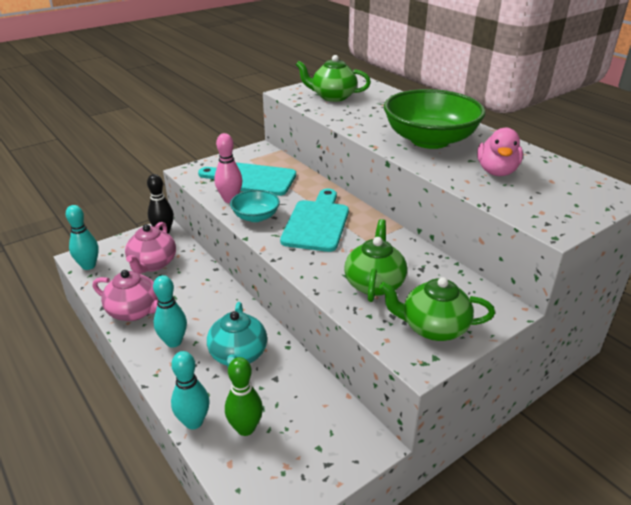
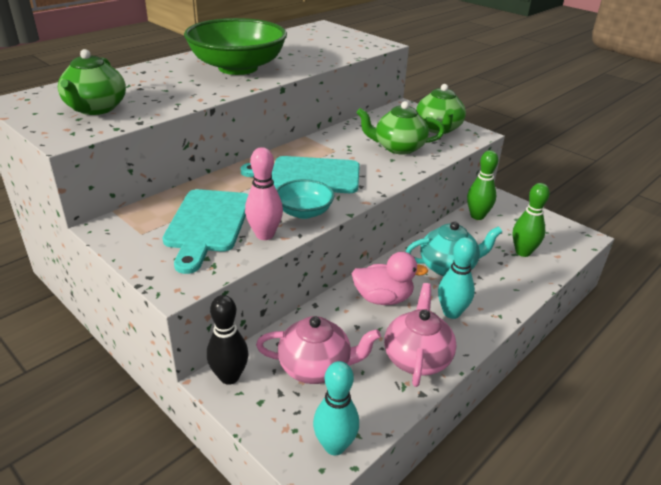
camera: 100 degrees left, 0 degrees up
turquoise bowling pin [171,351,210,429] -> none
pink duck [477,128,523,176] -> pink duck moved to [351,252,428,305]
none -> green bowling pin [467,150,498,220]

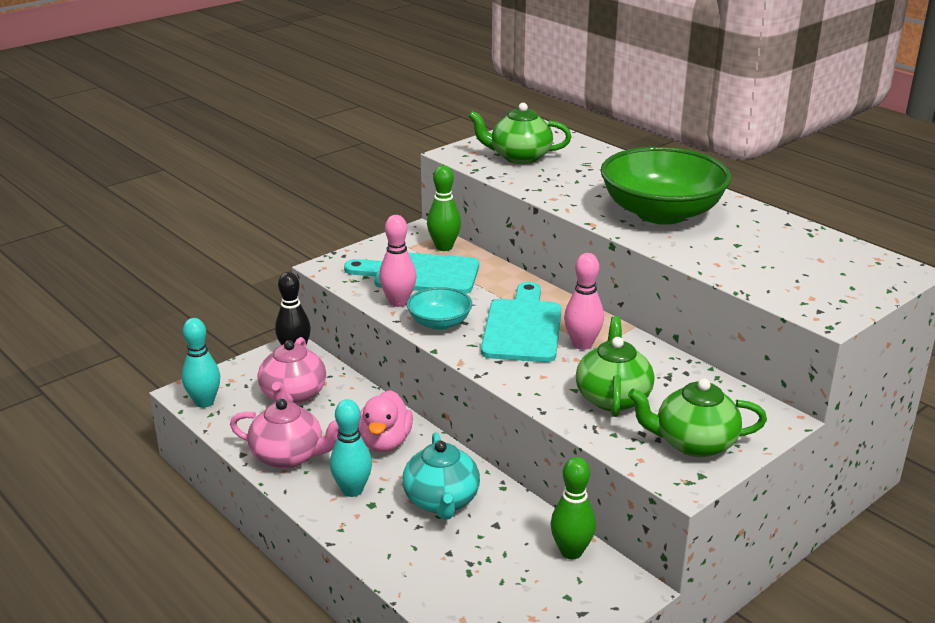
camera: 95 degrees right, 5 degrees down
green bowling pin [513,183,550,257] -> green bowling pin moved to [427,165,461,251]
none -> pink bowling pin [564,253,604,350]

